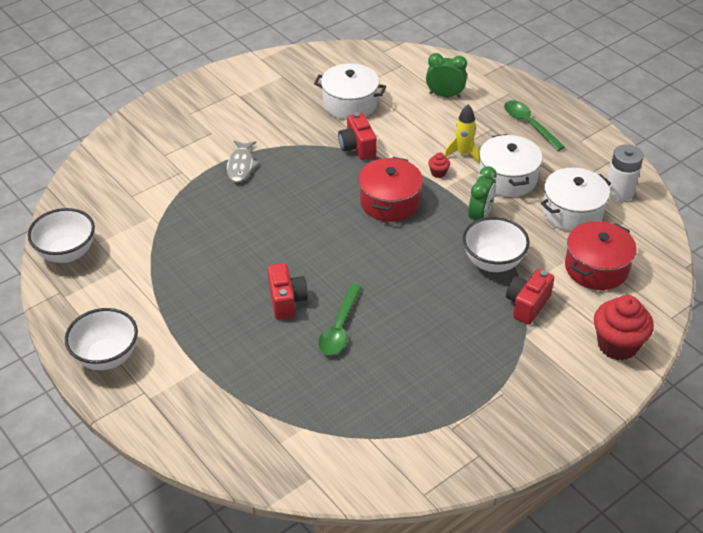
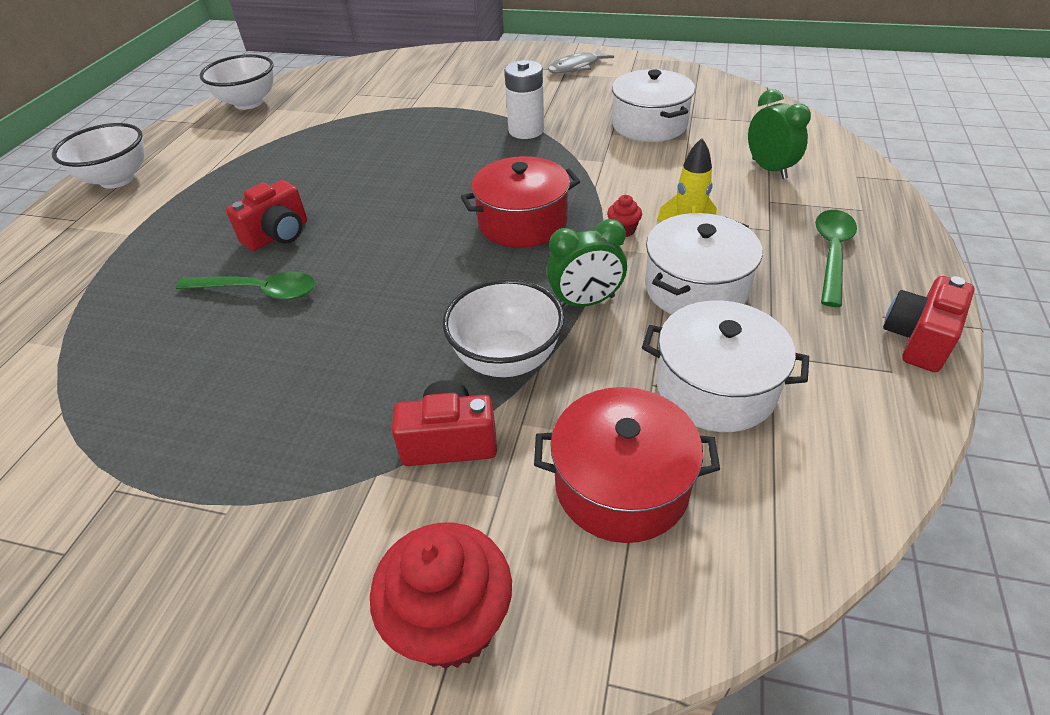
camera: 55 degrees right, 0 degrees up
grey fish [226,140,260,183] -> grey fish moved to [548,48,614,74]
green spoon [318,284,362,355] -> green spoon turned 150 degrees counterclockwise [176,272,316,300]
red camera [338,112,377,160] -> red camera moved to [883,276,975,372]
white battery [608,144,644,201] -> white battery moved to [504,60,544,139]

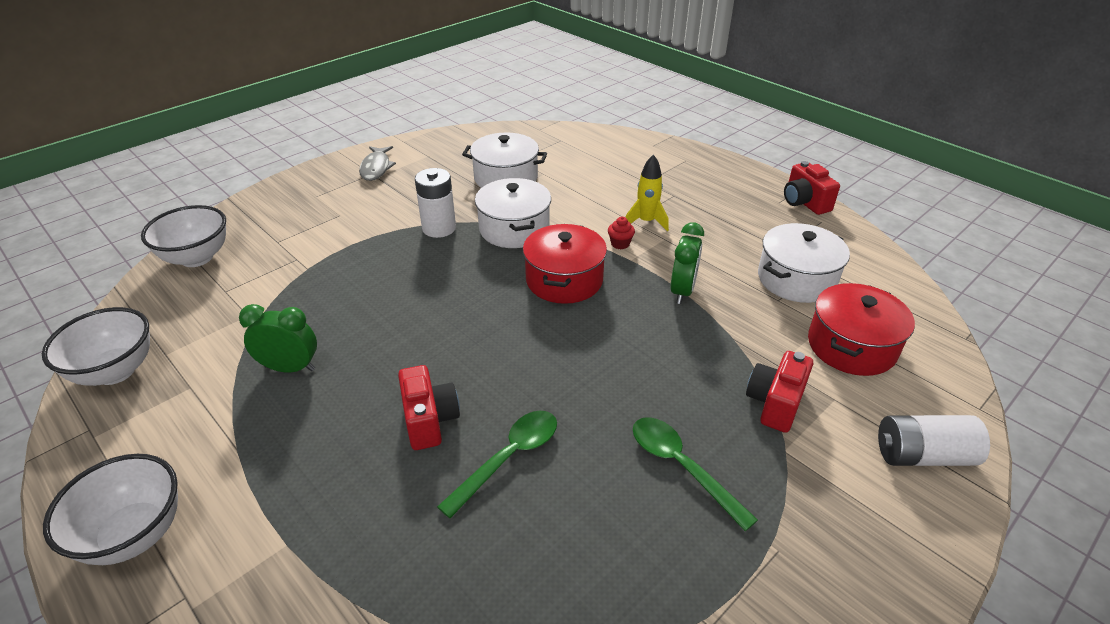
camera: 60 degrees left, 5 degrees down
red cupcake [370,523,512,669] -> white battery [878,415,990,466]
white bowl [443,279,565,377] -> white bowl moved to [141,205,226,267]
white pot [645,213,763,314] -> white pot moved to [475,178,551,248]
green clock [748,89,811,179] -> green clock moved to [239,304,317,372]
green spoon [815,210,857,307] -> green spoon moved to [633,417,758,531]

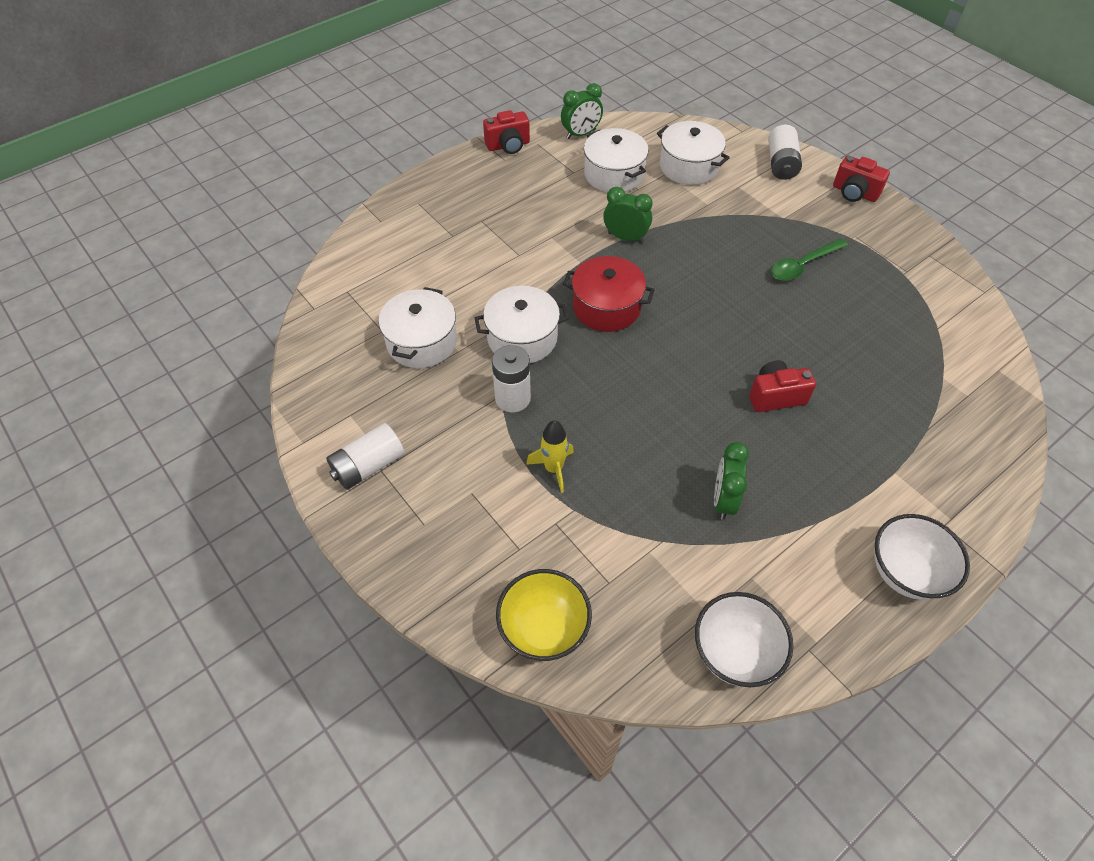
camera: 85 degrees left, 15 degrees up
white bowl [141,205,226,267] -> yellow bowl [496,569,592,661]
grey fish [359,146,396,181] -> white battery [326,423,404,490]
green spoon [437,411,557,518] -> none
red cupcake [608,217,635,249] -> none
yellow rocket [625,154,669,231] -> yellow rocket moved to [526,420,574,493]
red camera [746,351,813,433] -> red camera moved to [833,156,890,202]
red pot [808,283,915,376] -> white pot [657,121,730,185]
none -> green clock [561,83,603,139]

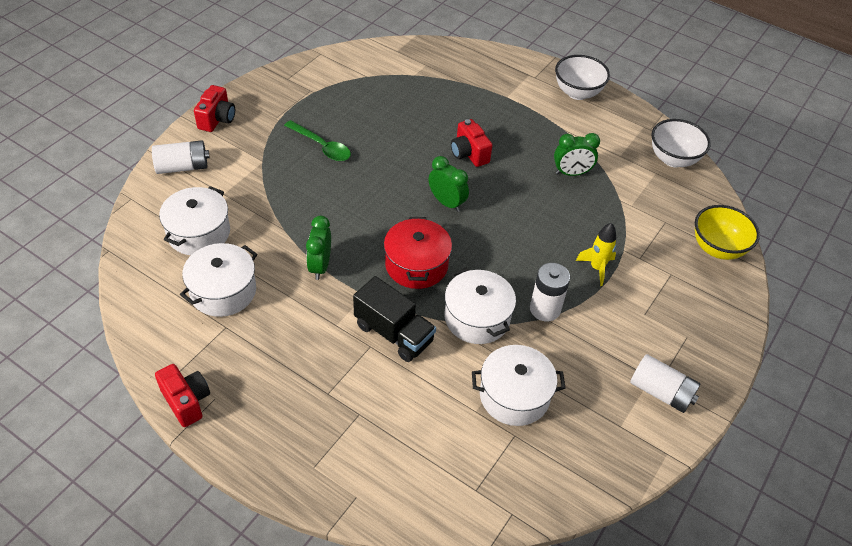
camera: 110 degrees left, 5 degrees down
green clock [561,83,603,139] -> green clock moved to [429,156,469,212]
none -> black truck [353,276,436,362]

